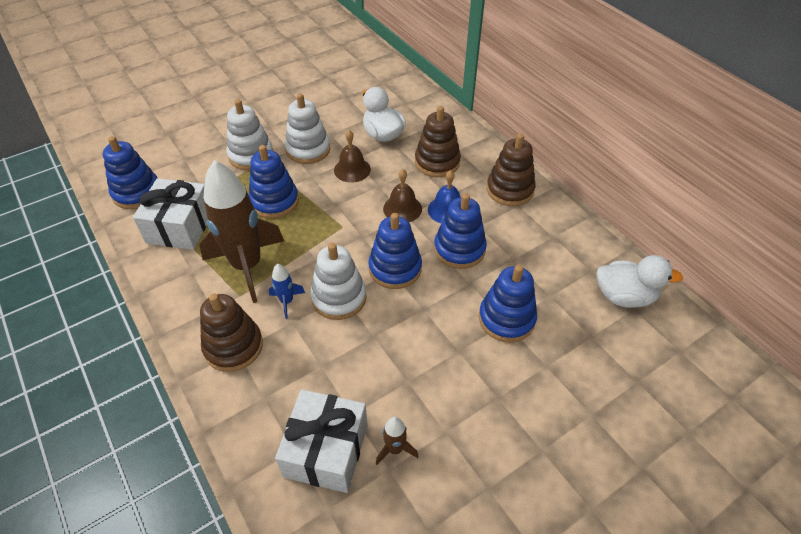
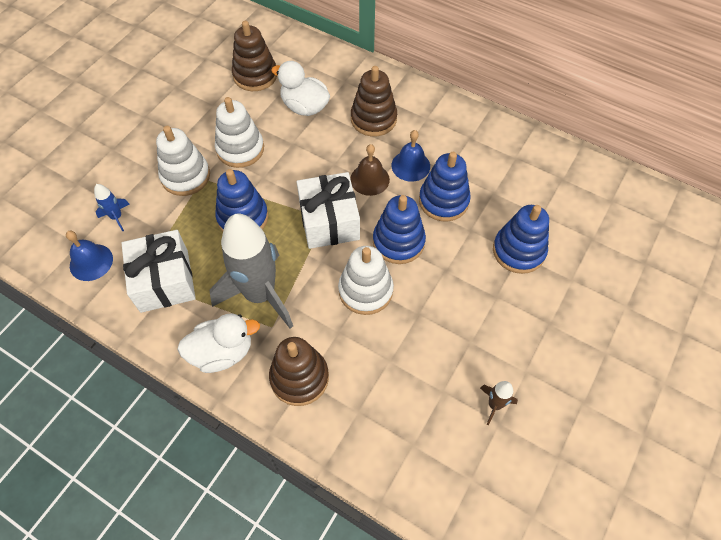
camera: 25 degrees left, 10 degrees up
blue stacking toy [103,136,157,209] -> blue bell [66,231,113,281]
brown rocket [199,160,284,303] -> grey rocket [209,214,293,329]
blue rocket [269,264,305,319] -> blue rocket moved to [94,184,130,232]
white gift [275,389,368,493] -> white gift moved to [297,172,360,249]
brown bell [334,130,371,183] -> none
brown stacking toy [487,133,536,206] -> brown stacking toy moved to [232,21,277,91]
white duck [597,255,683,308] -> white duck moved to [177,313,260,373]

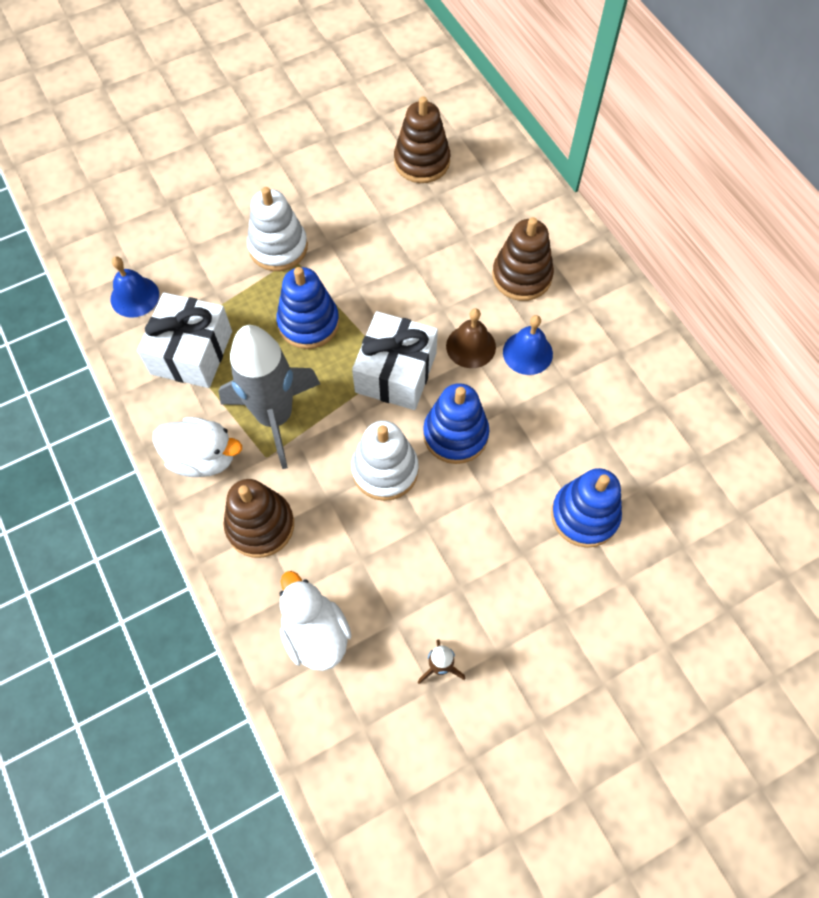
camera: 30 degrees right, 5 degrees up
blue rocket [94,184,130,232] -> none
white stacking toy [215,97,264,168] -> none
white duck [271,61,330,116] -> white duck moved to [280,571,351,671]
blue stacking toy [419,152,471,221] -> none

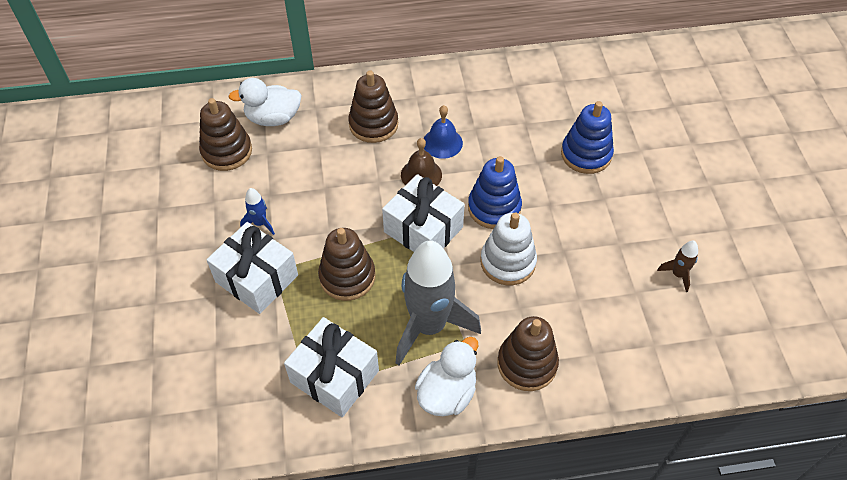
camera: 70 degrees left, 10 degrees down
blue bell [111,256,159,318] -> none
white stacking toy [247,187,308,271] -> white gift [206,222,298,314]
blue stacking toy [276,267,339,349] -> brown stacking toy [318,228,375,301]
white duck [280,571,351,671] -> white duck moved to [228,78,302,126]
none -> blue rocket [240,188,275,235]

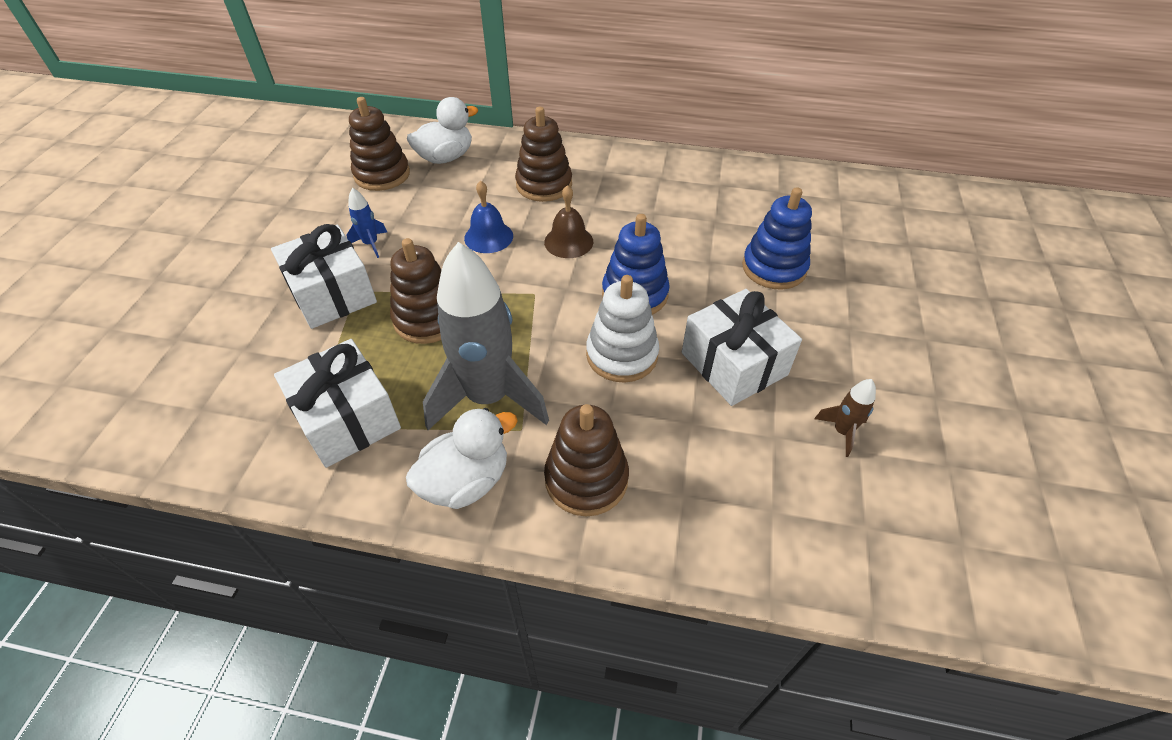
camera: 20 degrees right, 5 degrees down
white duck [228,78,302,126] -> white duck turned 135 degrees clockwise [407,97,478,164]
white gift [382,174,465,252] -> white gift moved to [682,289,802,406]
blue bell [424,105,463,159] -> blue bell moved to [464,180,513,253]

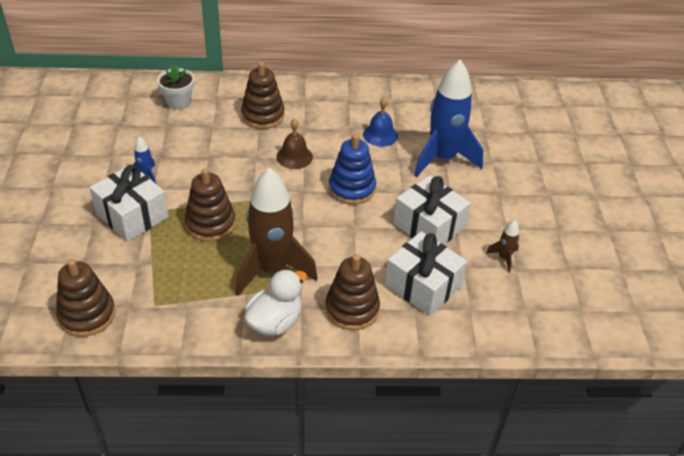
camera: 15 degrees left, 5 degrees down
white gift [274,339,401,468] -> white gift moved to [385,231,467,316]
brown stacking toy [349,97,410,191] -> brown stacking toy moved to [56,259,116,337]
white duck [407,97,478,164] -> white flower pot [157,65,194,109]
grey rocket [423,242,549,430] -> brown rocket [235,168,318,296]
blue bell [464,180,513,253] -> blue bell moved to [363,97,398,147]
white stacking toy [586,275,659,382] -> none
blue stacking toy [742,187,812,290] -> blue rocket [414,60,483,177]

